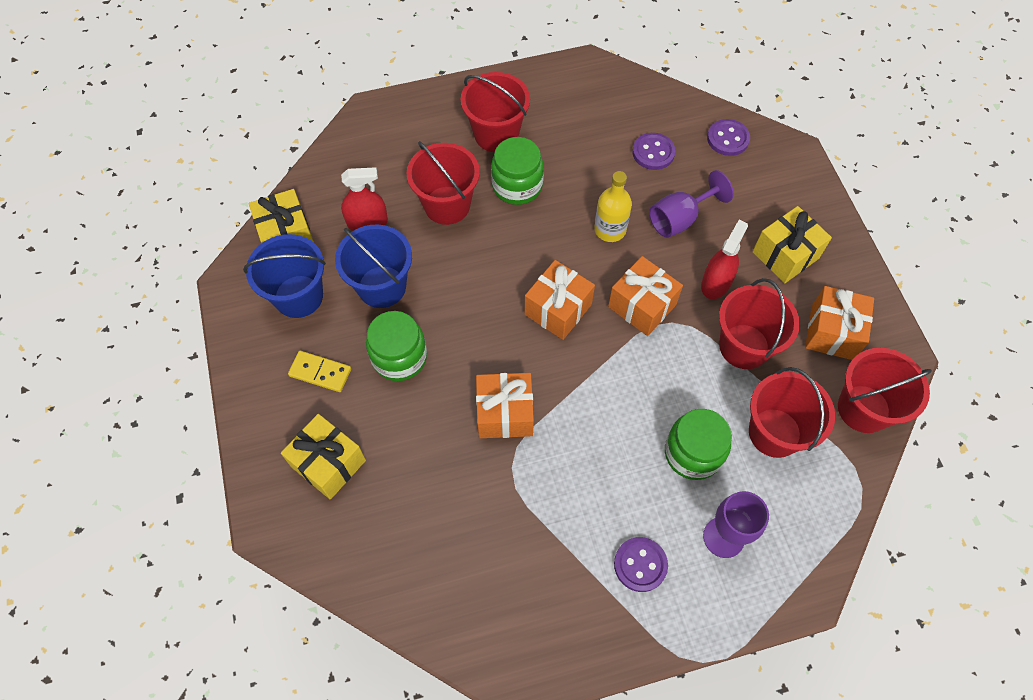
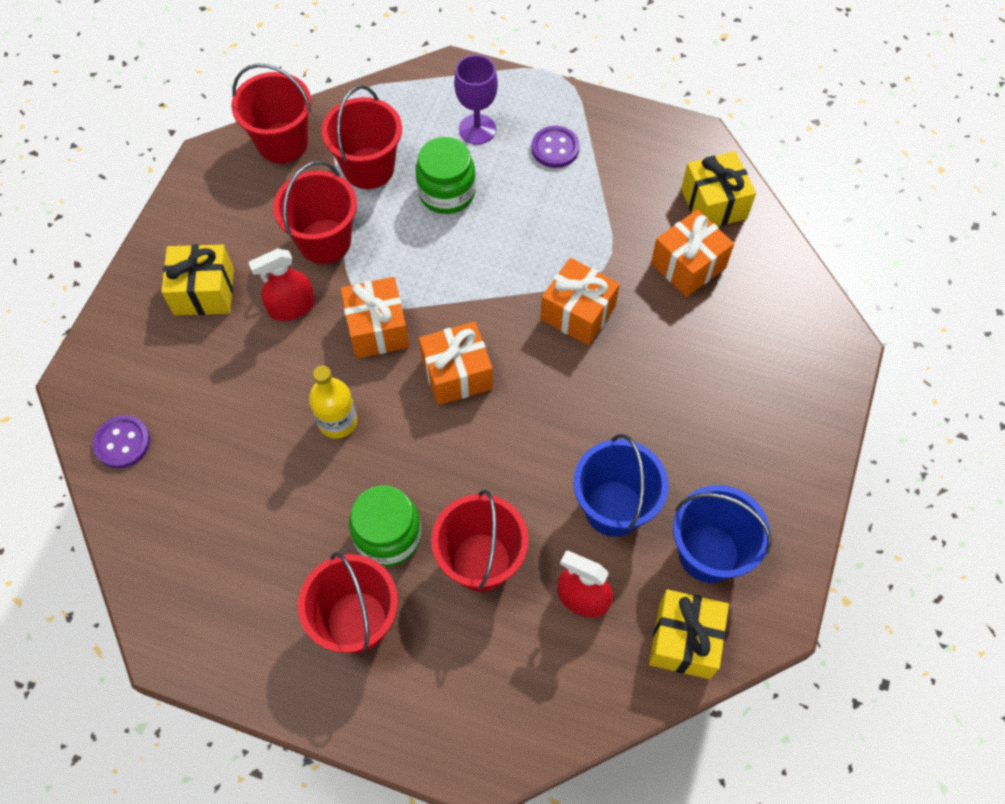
camera: 145 degrees left, 0 degrees up
yellow gift [281,414,366,500] -> yellow gift moved to [681,151,756,226]
yellow domino [288,351,351,392] -> none
green jar [366,311,427,381] -> none
purple button [632,133,675,170] -> none
purple goblet [649,170,734,238] -> none
orange gift [805,286,874,360] -> orange gift moved to [651,209,734,297]

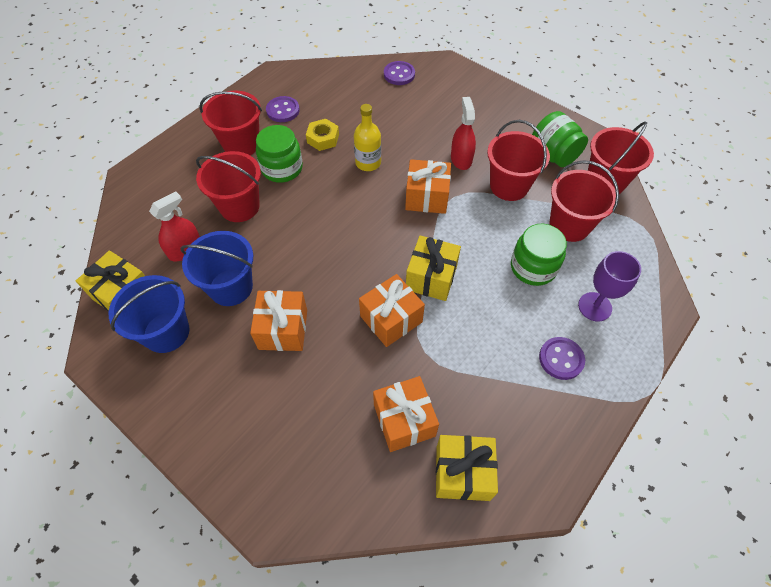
camera: 110 degrees right, 5 degrees down
yellow gift [161,244,234,315] -> yellow gift moved to [406,235,461,301]
orange gift [419,321,493,405] -> orange gift moved to [250,290,307,351]
none -> purple button [266,96,300,122]
none -> yellow nut [306,119,339,151]
none -> green jar [532,111,588,167]

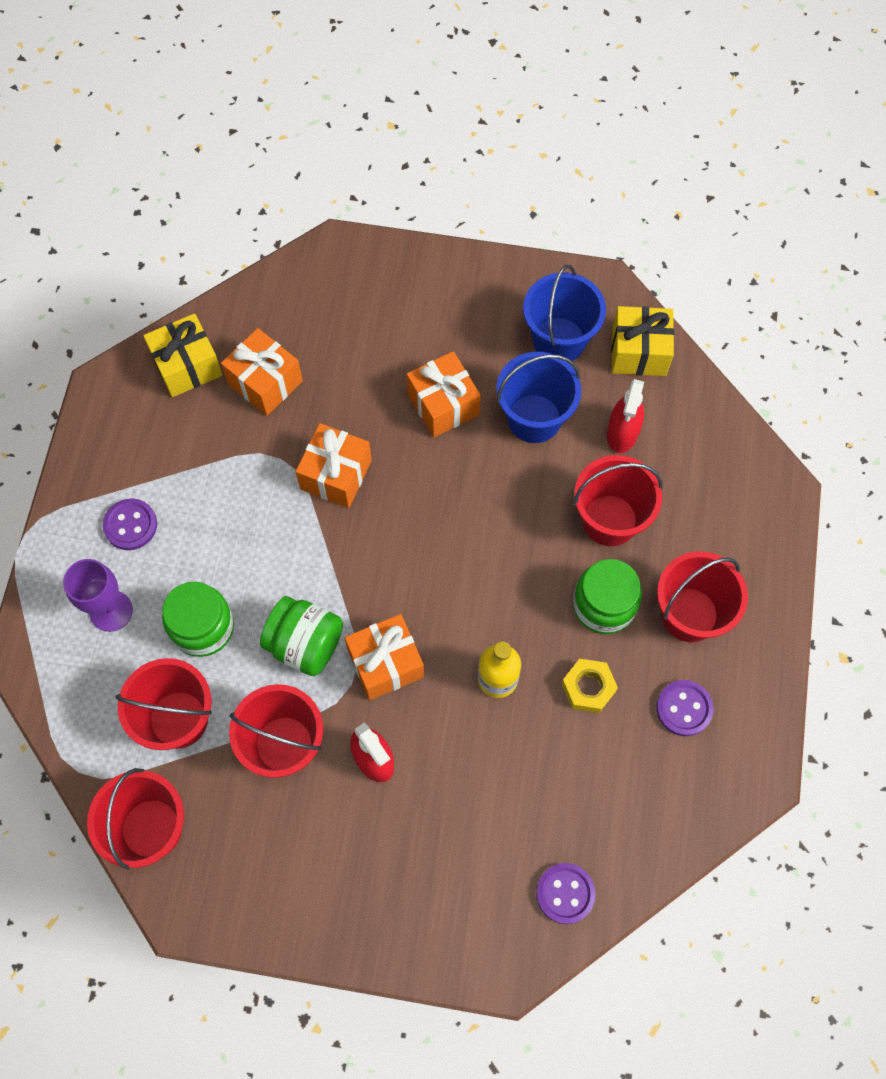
camera: 150 degrees right, 10 degrees up
yellow gift [406,235,461,301] -> none
green jar [532,111,588,167] -> green jar moved to [260,596,343,676]

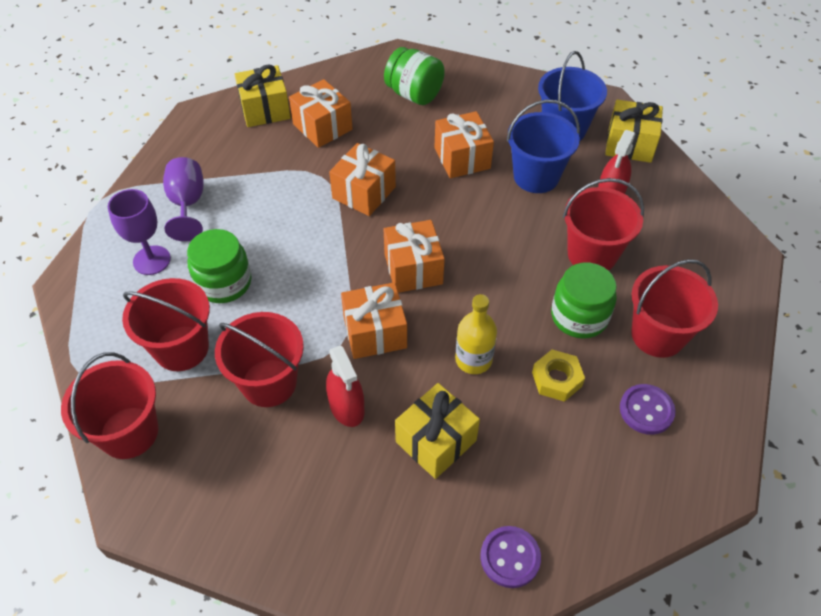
camera: 10 degrees right, 15 degrees down
purple button [103,499,157,550] -> purple goblet [163,157,204,241]
green jar [260,596,343,676] -> green jar moved to [384,47,445,105]
none -> orange gift [384,220,445,293]
none -> yellow gift [395,383,480,479]

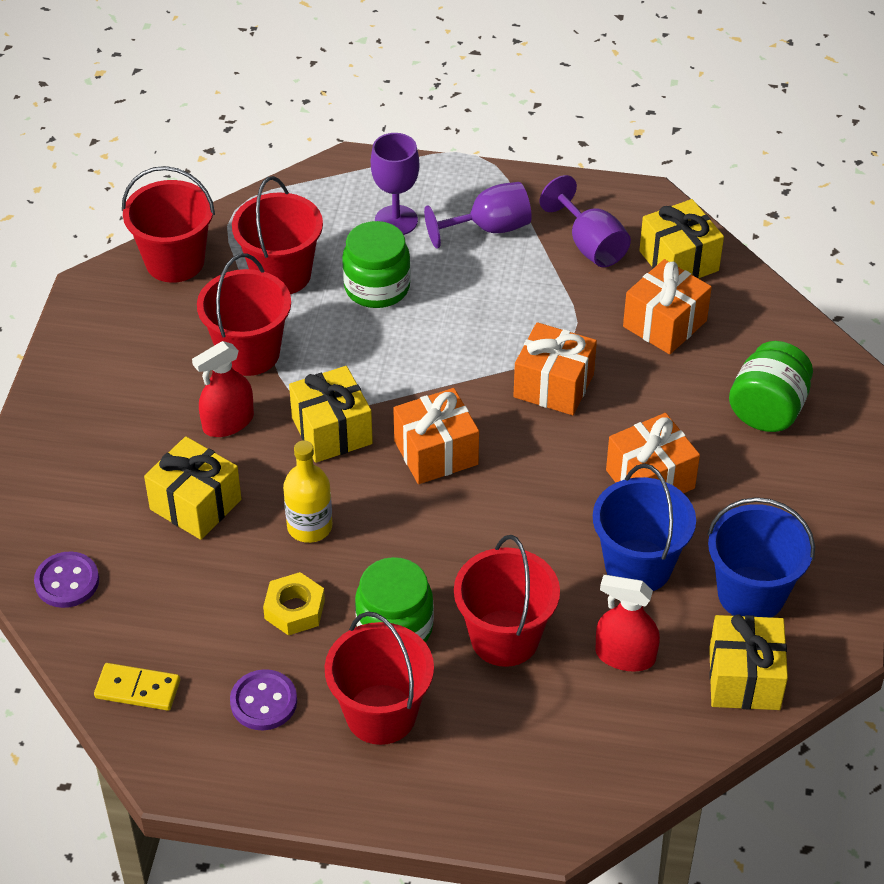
camera: 80 degrees right, 5 degrees down
orange gift [341,282,407,359] -> yellow gift [289,366,373,463]
none -> yellow domino [94,663,180,711]
none -> purple goblet [540,175,631,267]

